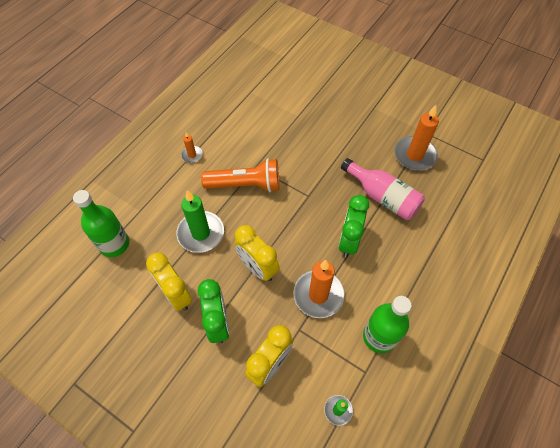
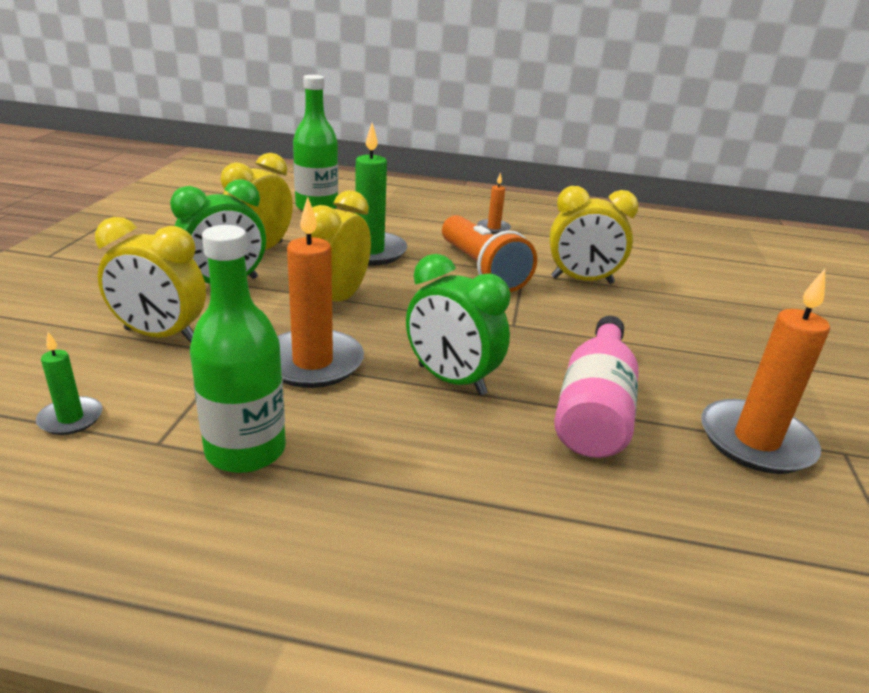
camera: 65 degrees right, 30 degrees down
green clock [338,195,369,258] -> green clock turned 135 degrees counterclockwise [406,254,510,396]
none -> yellow clock [549,186,639,284]

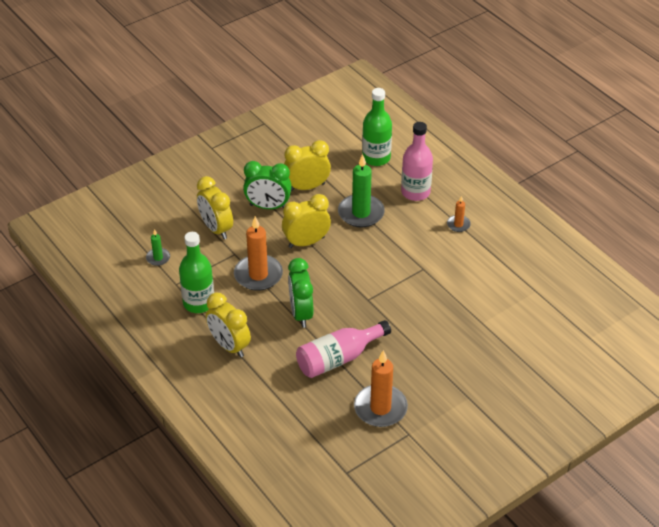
camera: 45 degrees right, 15 degrees up
orange flashlight [442,215,537,292] -> none
yellow clock [549,186,639,284] -> yellow clock moved to [206,293,251,357]
none -> pink bottle [401,122,433,201]

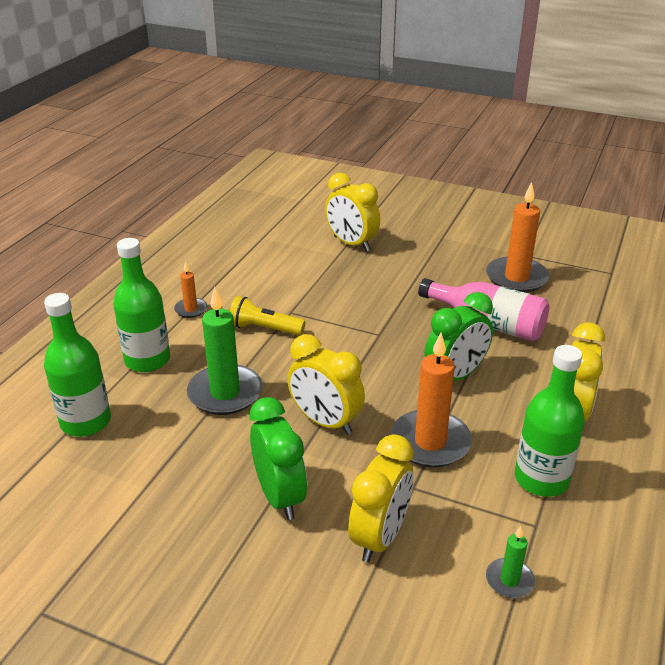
camera: 120 degrees left, 10 degrees down
yellow clock [284,140,331,191] -> yellow clock moved to [325,173,380,252]
pink bottle [401,122,433,201] -> green bottle [113,238,170,372]
none -> yellow flashlight [230,296,305,336]

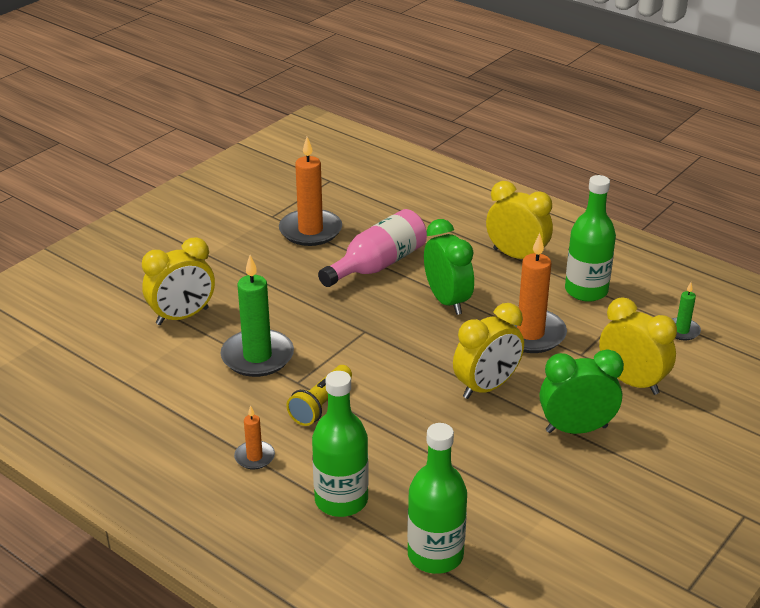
camera: 75 degrees left, 0 degrees up
green candle [187,286,263,415] -> green candle moved to [220,255,294,377]

